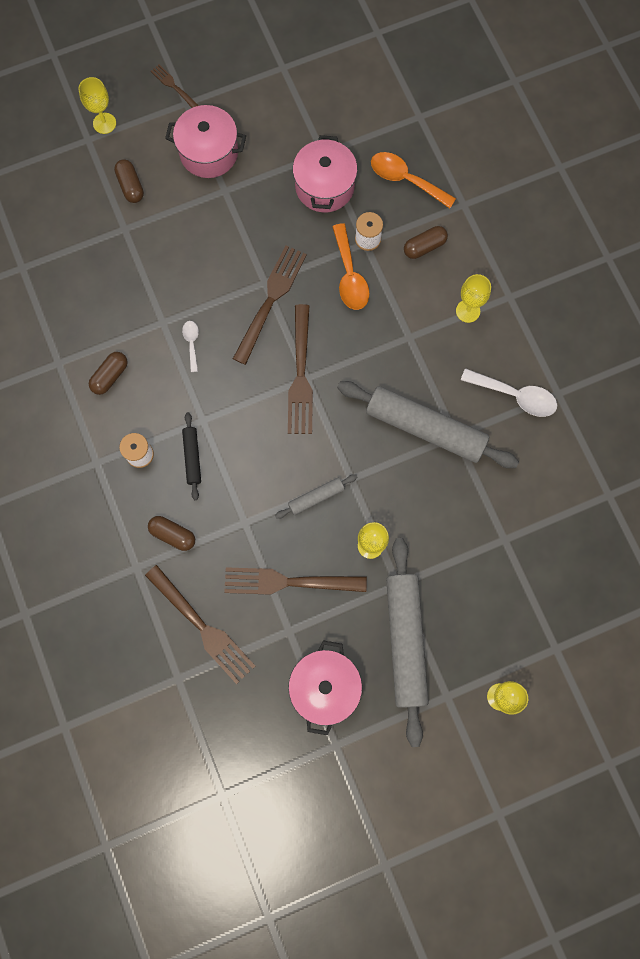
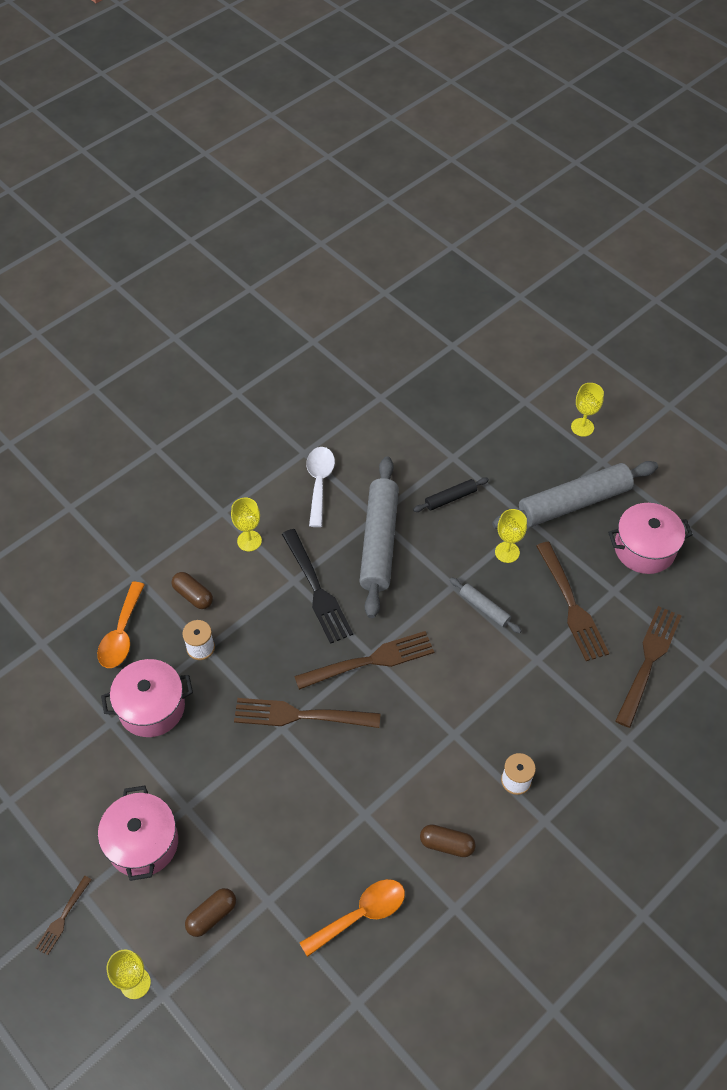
camera: 110 degrees left, 20 degrees down
brown capsule [148,516,195,551] -> none
white spoon [182,321,199,372] -> none
black rolling pin [182,412,201,500] -> black rolling pin moved to [413,477,489,512]
orange spoon [332,223,369,310] -> orange spoon moved to [300,879,405,957]
none -> black fork [282,529,353,644]

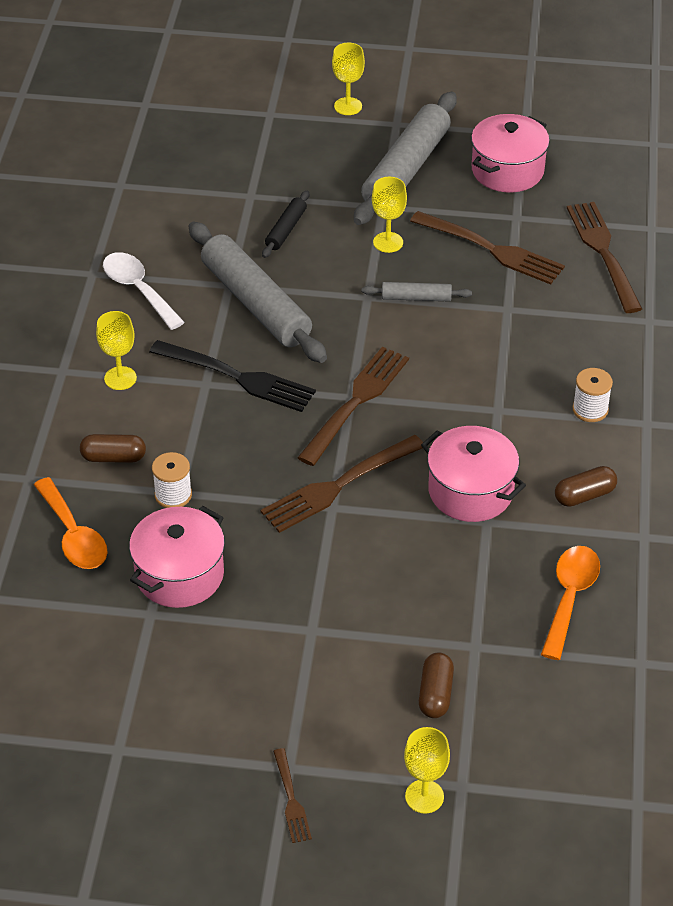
camera: 40 degrees left, 10 degrees down
pink pot [98,786,178,881] -> pink pot moved to [421,426,526,522]

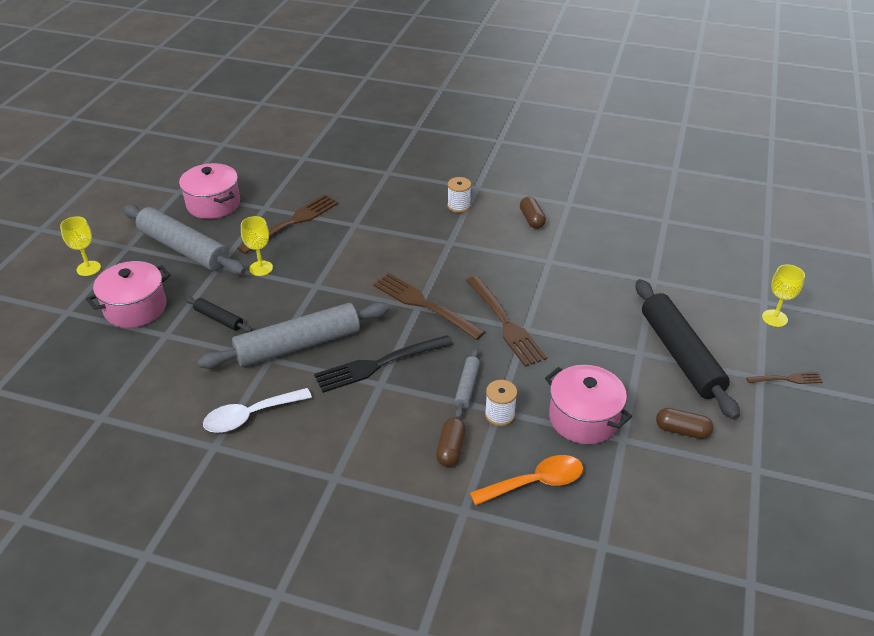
camera: 80 degrees left, 5 degrees down
yellow goblet [96,311,137,390] -> none
black fork [149,340,316,412] -> black fork turned 150 degrees counterclockwise [314,335,453,393]
grey rolling pin [362,282,472,301] -> grey rolling pin moved to [454,348,480,418]
brown capsule [419,652,454,718] -> brown capsule moved to [656,408,714,439]
pink pot [421,426,526,522] -> pink pot moved to [86,261,171,328]
orange spoon [541,546,600,660] -> none
brown fork [567,202,642,313] -> none
none -> black rolling pin [636,279,740,420]

